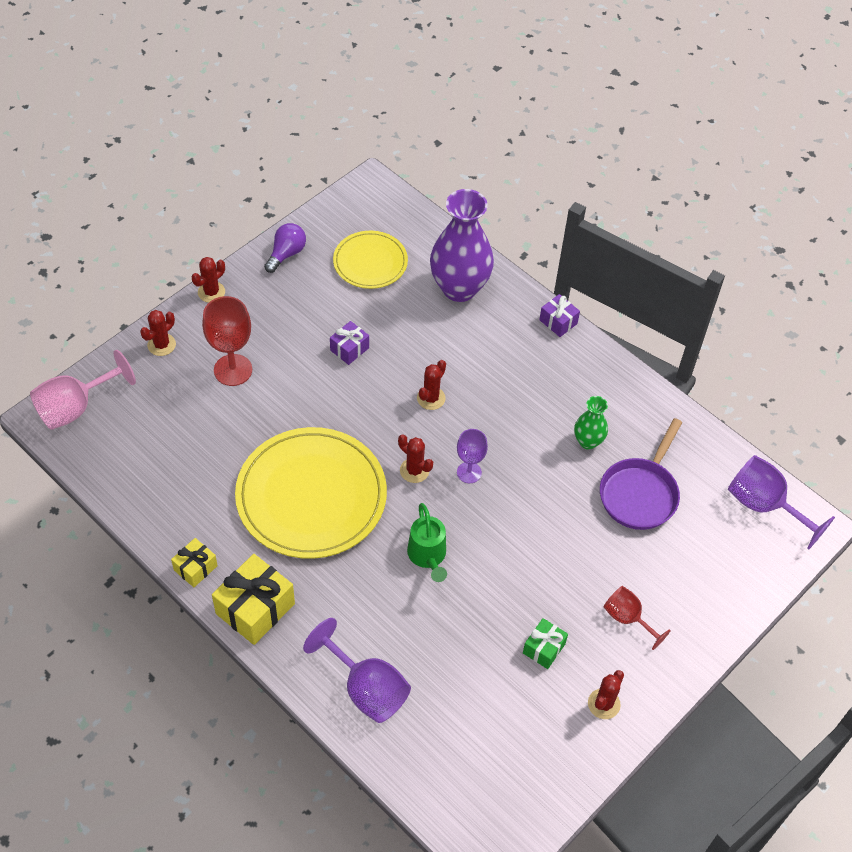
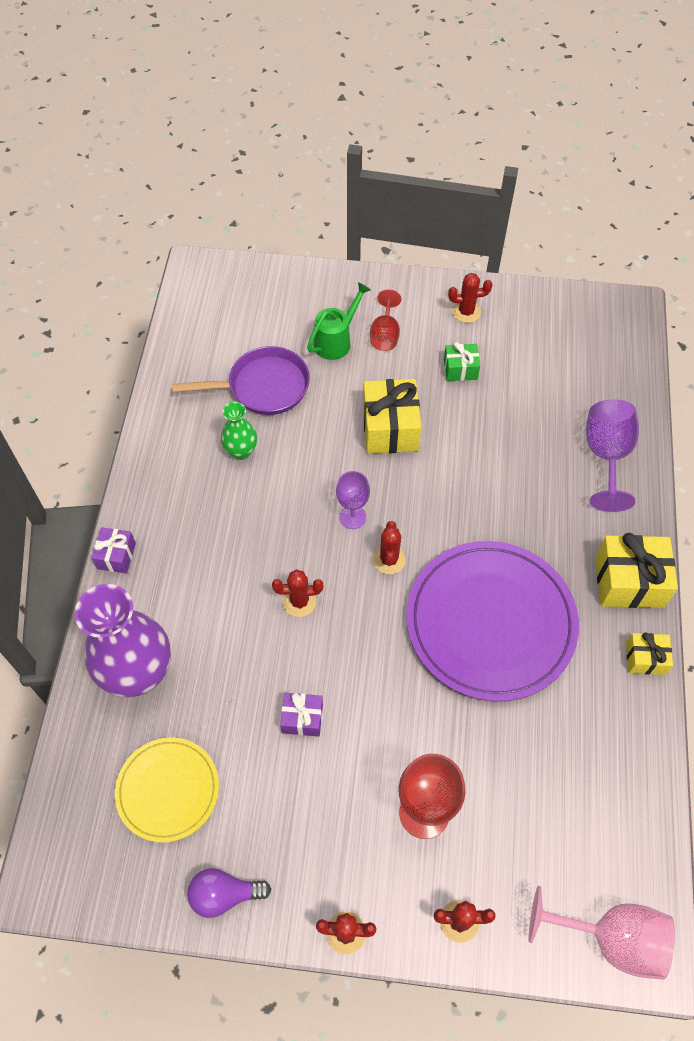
camera: 125 degrees left, 5 degrees up
yellow plate [235,427,387,559] -> purple plate [406,541,579,702]
green watering can [407,503,447,582] -> green watering can moved to [307,282,371,360]
purple goblet [728,455,835,549] -> none
none -> yellow gift [363,379,421,454]

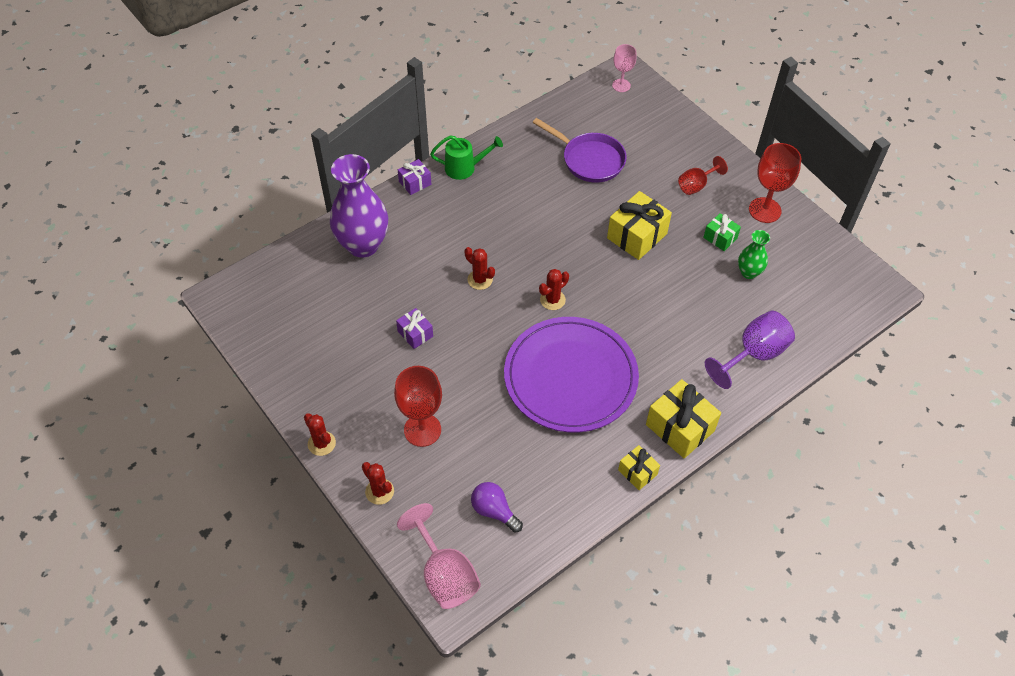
camera: 45 degrees right, 5 degrees down
yellow plate [115,737,219,842] -> none
purple light bulb [188,868,271,918] -> purple light bulb moved to [471,482,523,533]
green vase [221,402,257,460] -> green vase moved to [738,230,770,279]
green watering can [307,282,371,360] -> green watering can moved to [430,135,503,180]
purple goblet [336,471,370,529] -> none
red cactus [448,273,492,323] -> red goblet [749,143,801,223]
none -> pink goblet [612,44,637,92]

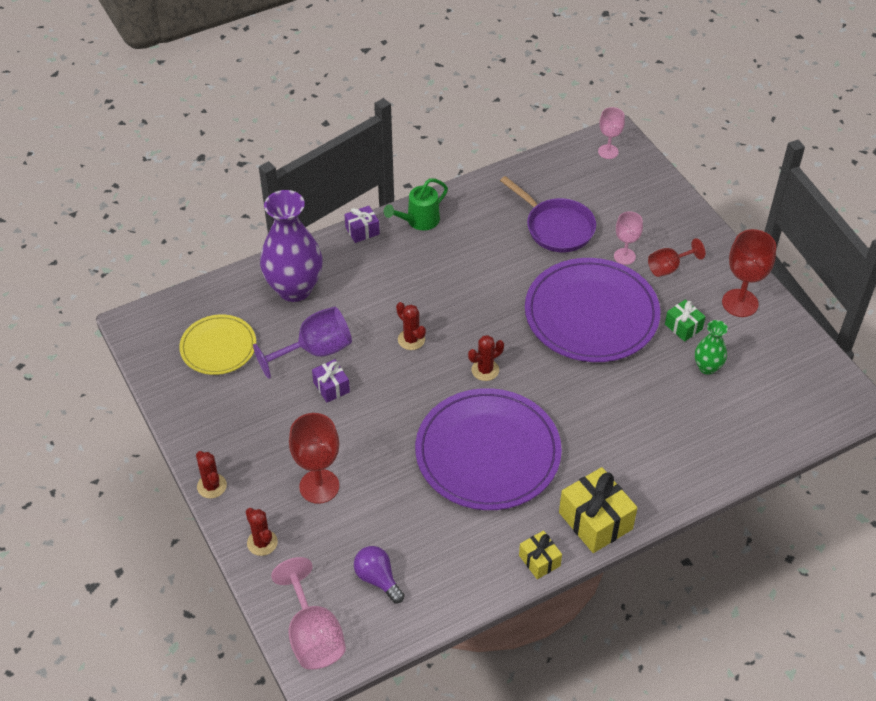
camera: 10 degrees right, 5 degrees down
green watering can [430,135,503,180] -> green watering can turned 135 degrees clockwise [384,178,448,230]
yellow gift [607,191,672,260] -> purple plate [525,258,661,362]
purple goblet [705,311,795,389] -> purple goblet moved to [253,307,352,379]
none -> yellow plate [179,314,256,375]
none -> pink goblet [614,211,643,265]

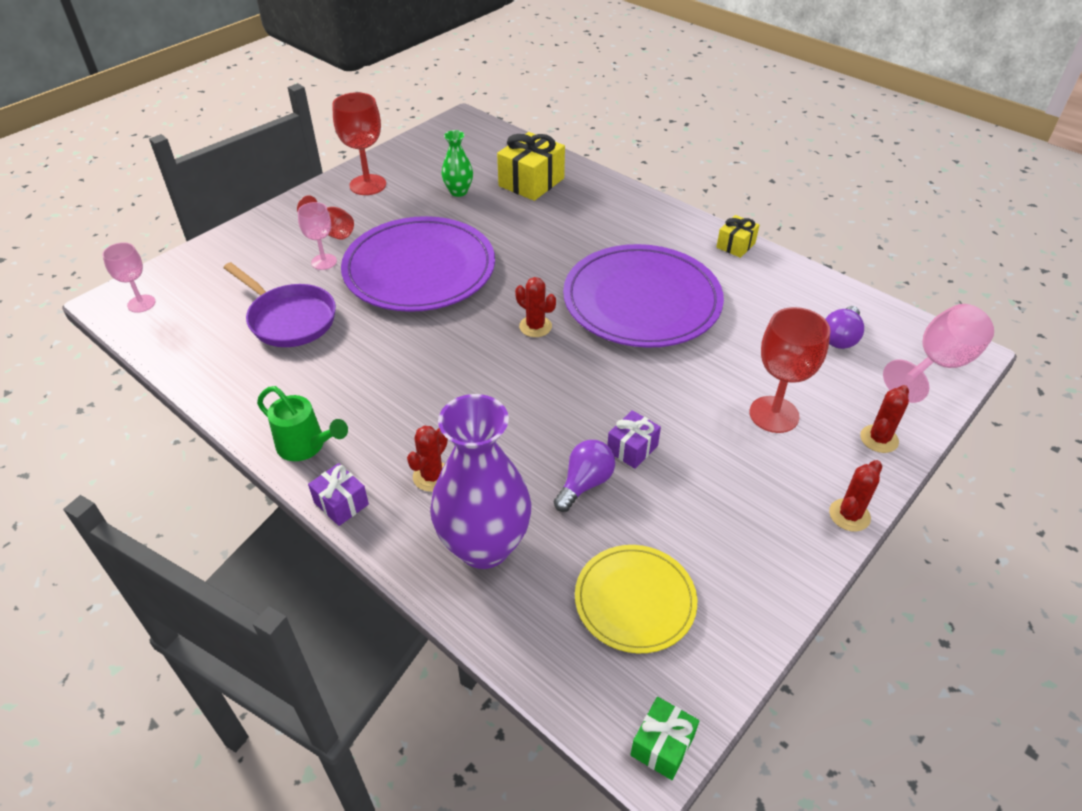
camera: 110 degrees left, 5 degrees down
purple goblet [253,307,352,379] -> purple light bulb [554,440,615,512]
red cactus [396,302,426,350] -> red cactus moved to [407,426,448,492]
purple pan [500,176,596,252] -> purple pan turned 105 degrees clockwise [223,262,336,347]
yellow gift [559,467,637,553] -> yellow gift moved to [497,132,565,201]
green gift [665,299,706,342] -> green gift moved to [630,697,699,780]

